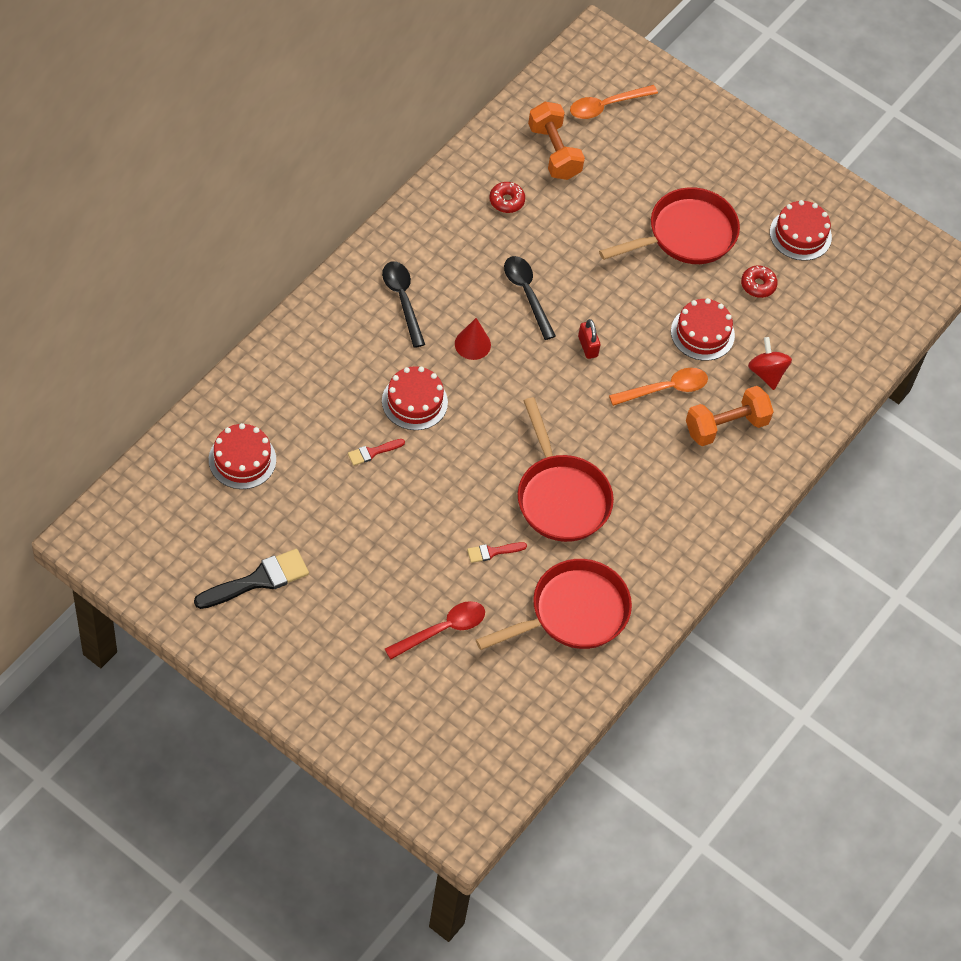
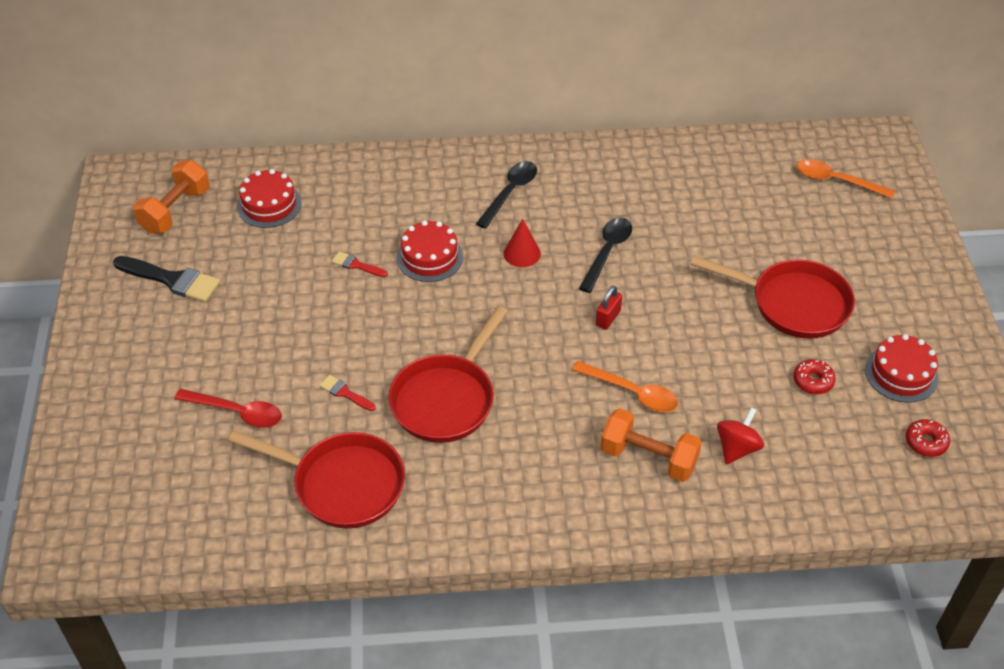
camera: 55 degrees right, 10 degrees down
red donut [489,182,525,213] -> red donut moved to [906,419,950,457]
orange dumbbell [528,102,585,180] -> orange dumbbell moved to [133,160,210,234]
red cake [671,298,735,361] -> none

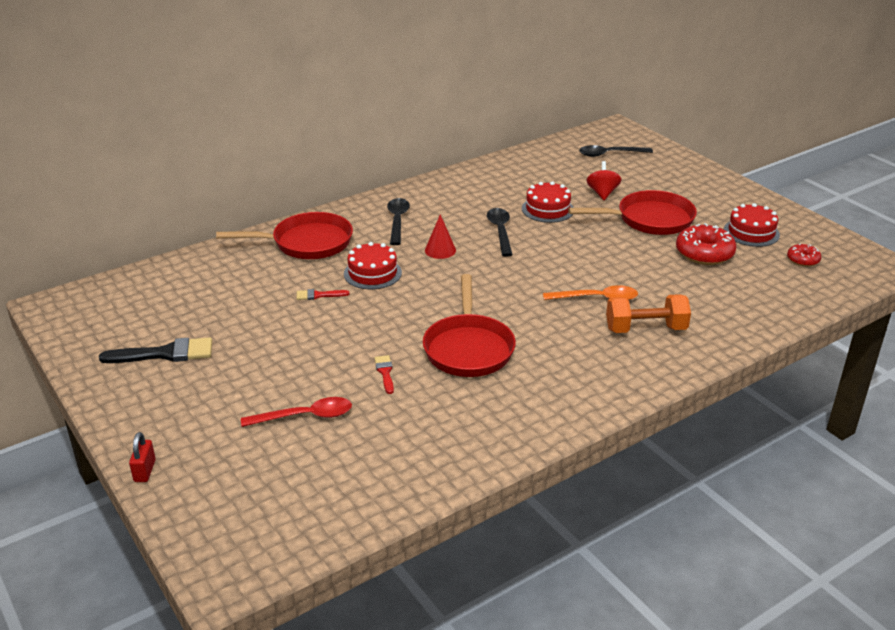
camera: 30 degrees left, 15 degrees down
orange dumbbell [133,160,210,234] -> none
red pan [228,430,405,528] -> red pan moved to [216,212,353,259]
red cake [237,169,302,228] -> red cake moved to [522,181,574,223]
red brush [319,375,376,411] -> red brush turned 75 degrees clockwise [374,355,394,394]
red padlock [596,286,622,330] -> red padlock moved to [129,432,156,482]
red spinning top [717,407,764,464] -> red spinning top moved to [586,161,621,200]
red donut [793,359,836,394] -> red donut [676,223,737,265], size x1.82
orange spoon [796,159,895,199] -> black spoon [579,145,653,157]

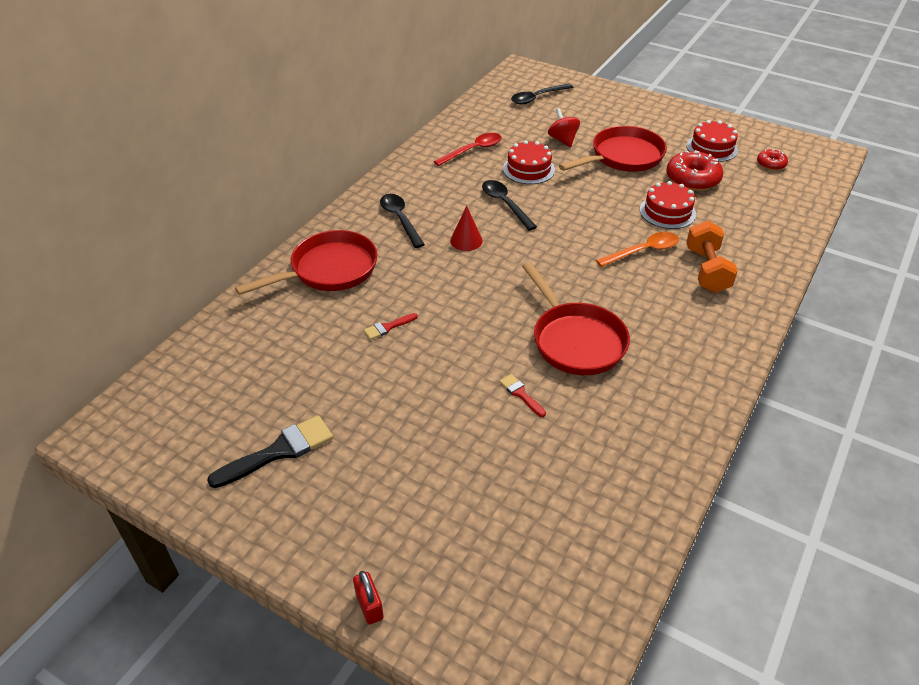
camera: 25 degrees left, 10 degrees up
red spoon [241,397,352,427] -> red spoon moved to [434,133,502,166]
red cake [344,242,402,289] -> red cake moved to [640,181,696,229]
orange dumbbell [606,294,691,333] -> orange dumbbell turned 60 degrees counterclockwise [686,221,738,293]

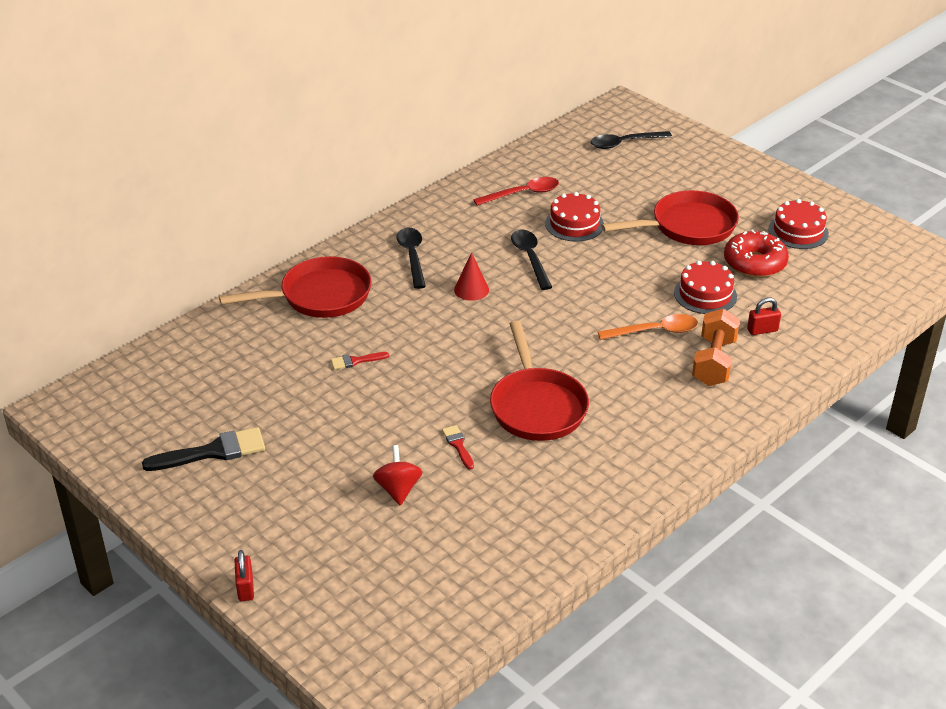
camera: 15 degrees right, 5 degrees down
red spinning top [548,108,580,147] -> red spinning top moved to [373,445,422,506]
red donut [757,149,788,170] -> none
none -> red padlock [747,298,781,335]

